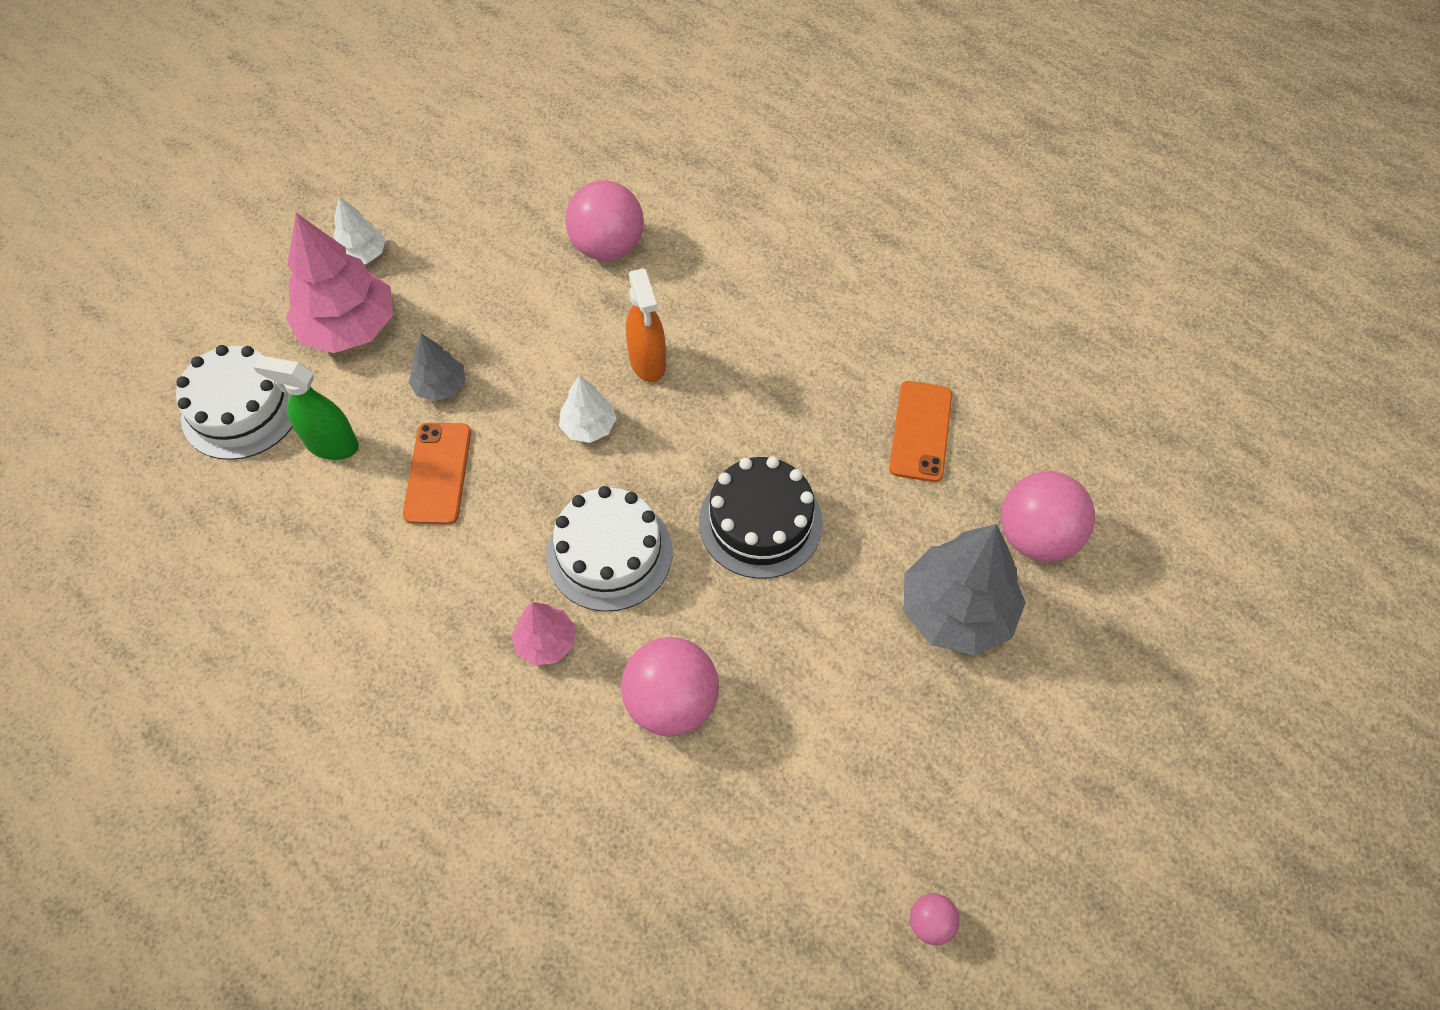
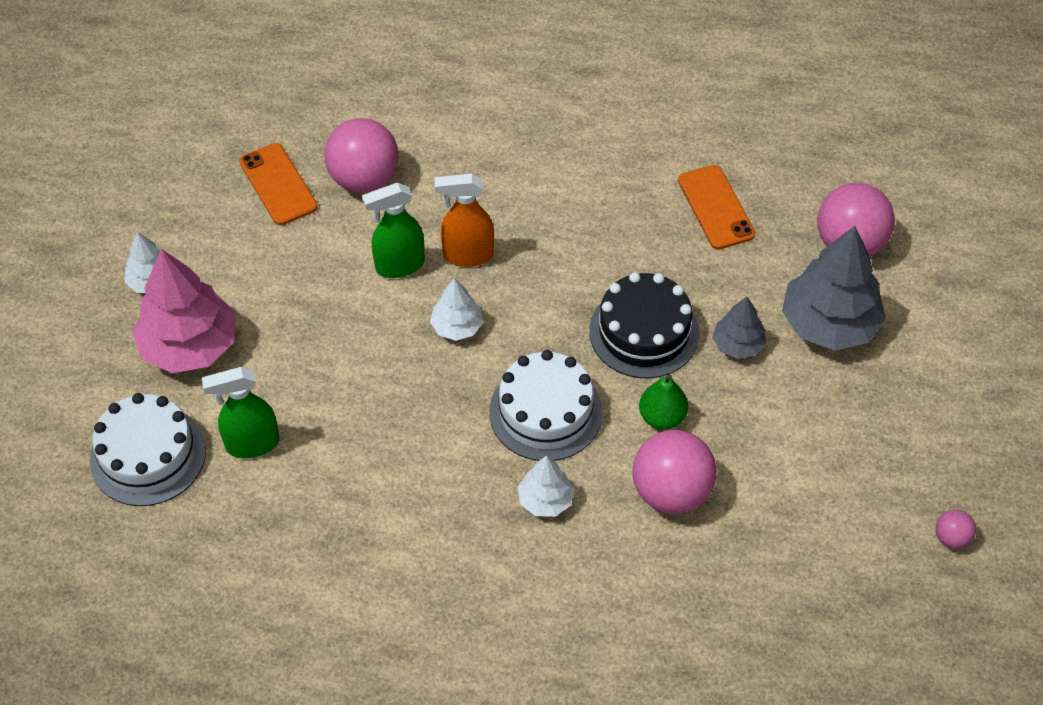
camera: 30 degrees left, 5 degrees down
orange phone [403,423,471,525] -> orange phone moved to [240,143,318,225]
grey tree [409,333,466,401] -> grey tree moved to [713,296,766,359]
pink tree [512,602,576,666] -> white tree [518,455,574,517]
orange spray bottle [626,268,666,382] -> orange spray bottle turned 135 degrees clockwise [435,173,494,267]
none -> green spray bottle [362,183,425,278]
none -> green pear [639,374,688,430]

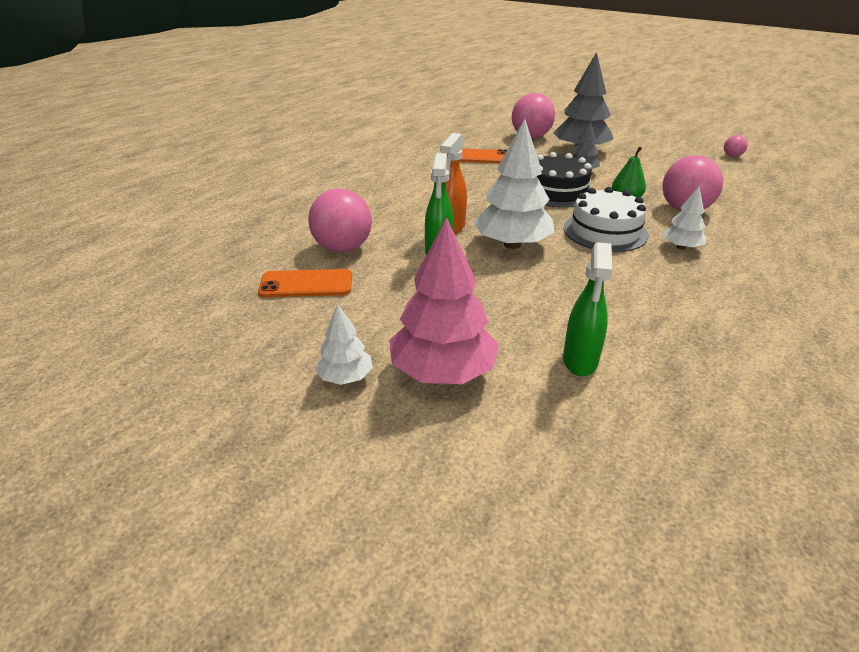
camera: 65 degrees left, 20 degrees down
white cake [90,393,206,506] -> none
white tree [430,278,483,341] -> white tree [474,119,555,249], size x1.92

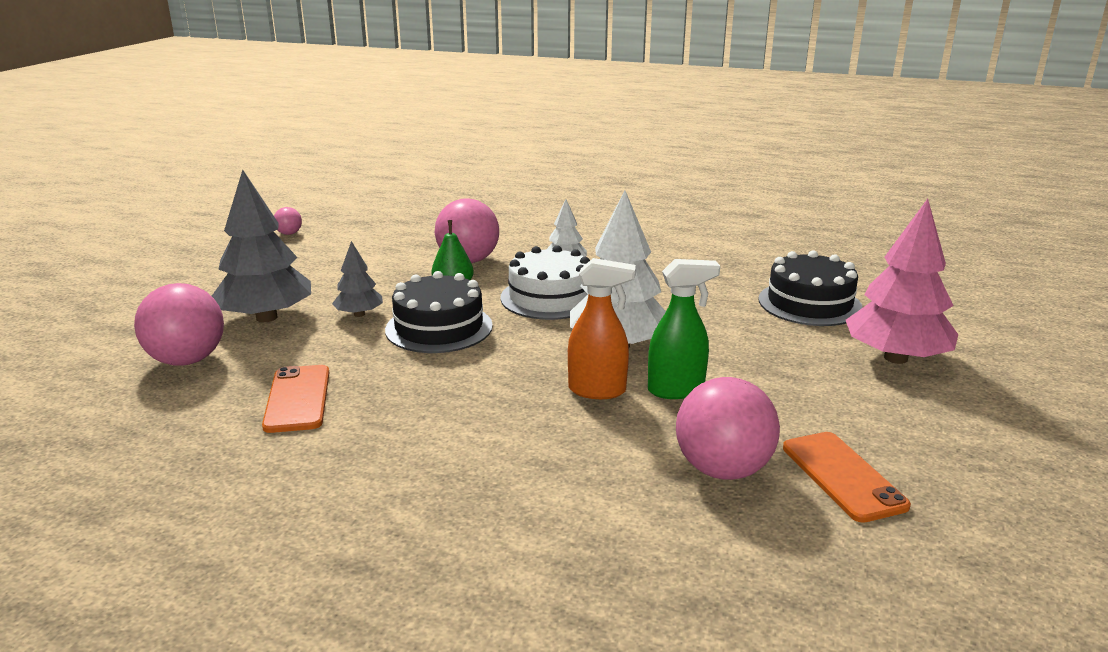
camera: 105 degrees left, 10 degrees down
white tree [314,304,373,385] -> none
green spray bottle [563,242,612,376] -> black cake [759,250,863,326]

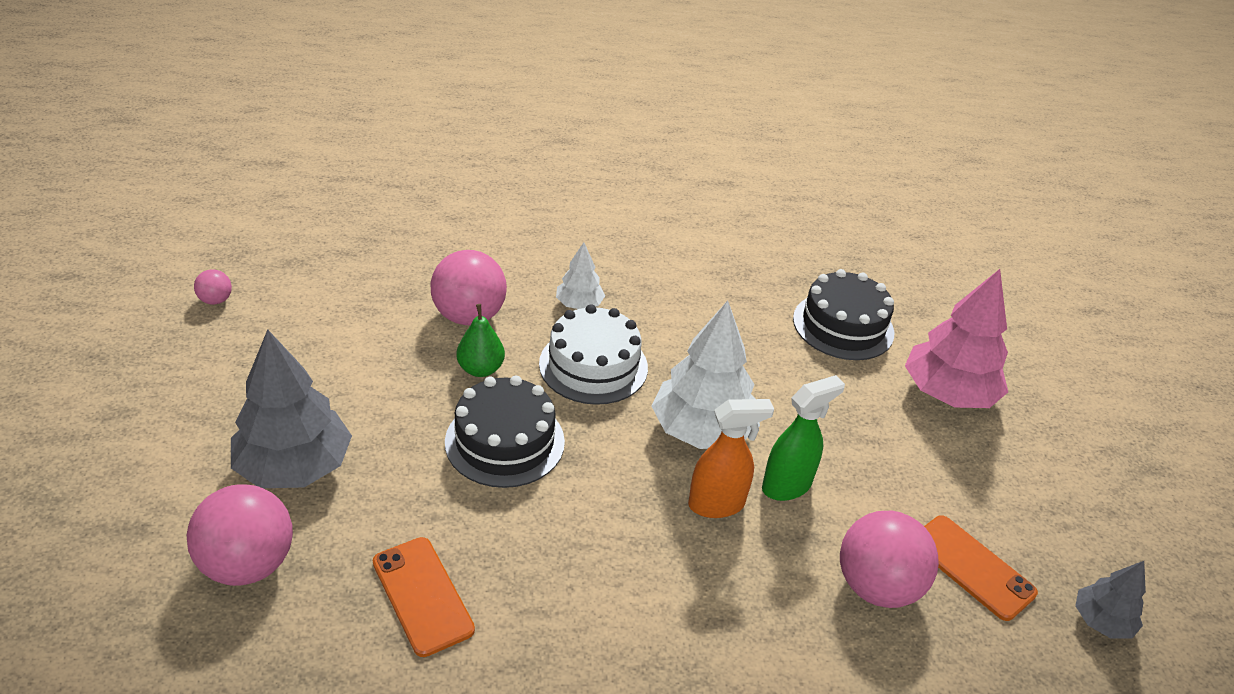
camera: 25 degrees left, 15 degrees up
grey tree [332,241,383,317] -> grey tree moved to [1075,561,1146,639]

